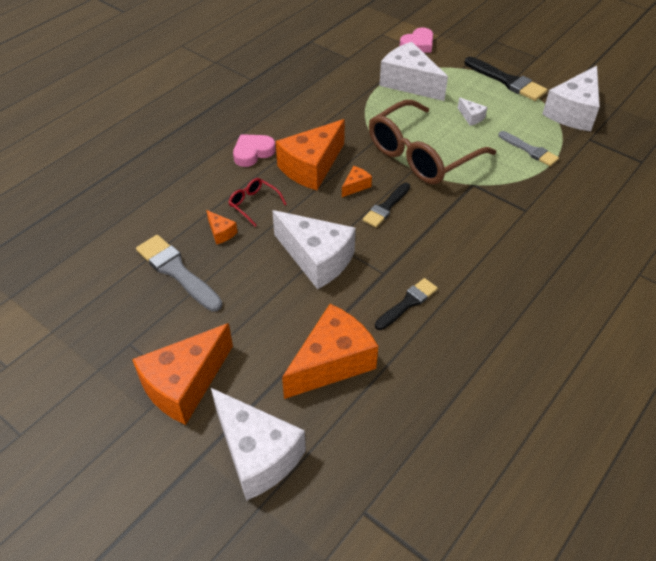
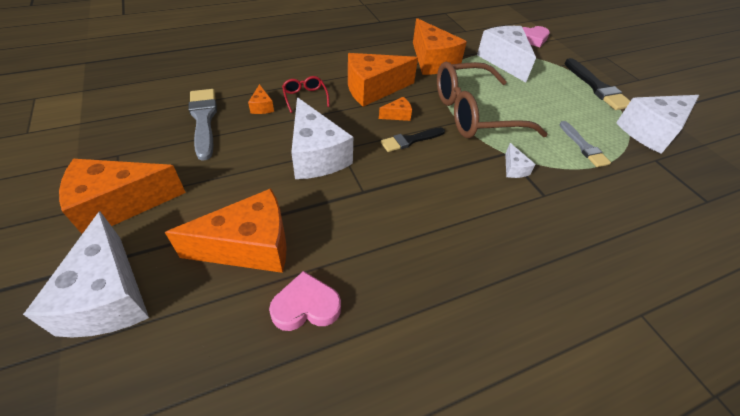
camera: 25 degrees right, 0 degrees up
pink heart [233,134,276,167] -> pink heart moved to [269,271,341,331]
black brush [375,278,438,330] -> none
white cheese [458,98,487,126] -> white cheese moved to [505,143,536,178]
none -> orange cheese [413,18,467,75]

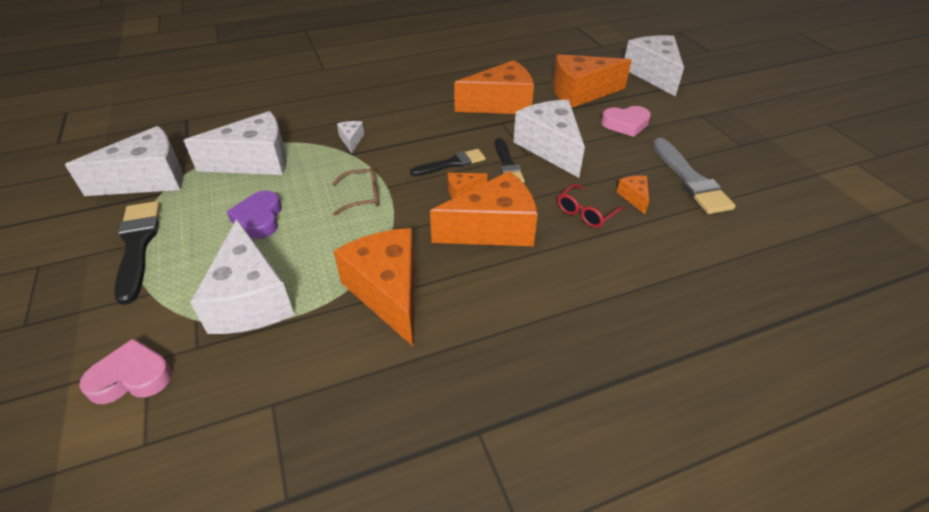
camera: 175 degrees left, 5 degrees down
orange cheese [59,159,186,234] -> orange cheese moved to [454,60,534,114]
pink heart [269,271,341,331] -> pink heart moved to [601,106,651,137]
red glasses [282,76,330,113] -> red glasses turned 60 degrees clockwise [558,184,625,228]
brown glasses [437,62,548,138] -> brown glasses [332,167,379,216], size x0.41
grey brush [559,121,611,167] -> white cheese [183,111,287,175]
none -> purple heart [227,191,282,239]
none -> black brush [495,138,525,183]

